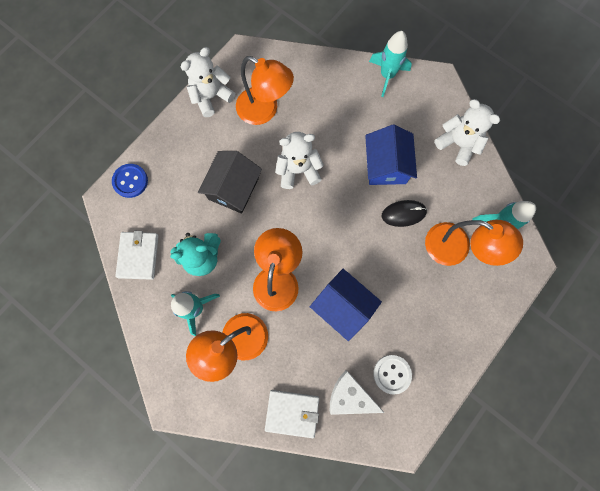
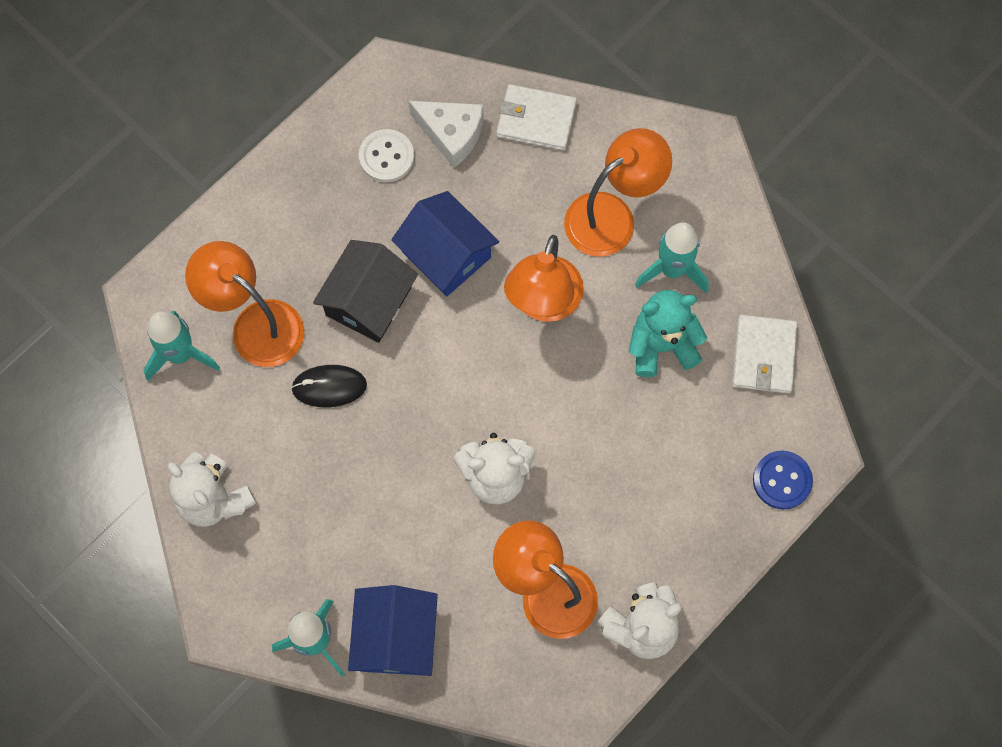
camera: 175 degrees left, 5 degrees down
black house [198,151,262,214] -> black house moved to [313,240,418,343]
blue house [365,124,417,185] -> blue house moved to [348,585,438,676]

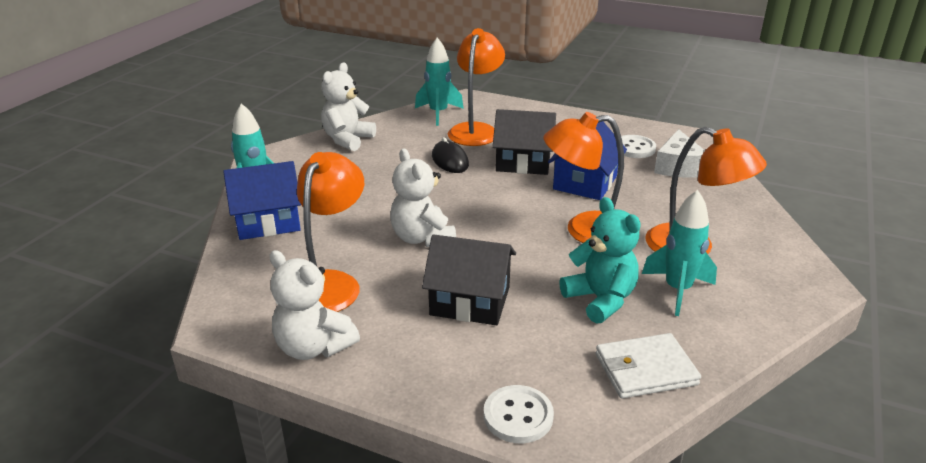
camera: 70 degrees right, 40 degrees down
white wallet [496,84,577,151] -> none
blue button [753,451,813,509] -> white button [484,385,554,443]
none -> black house [422,234,516,325]

